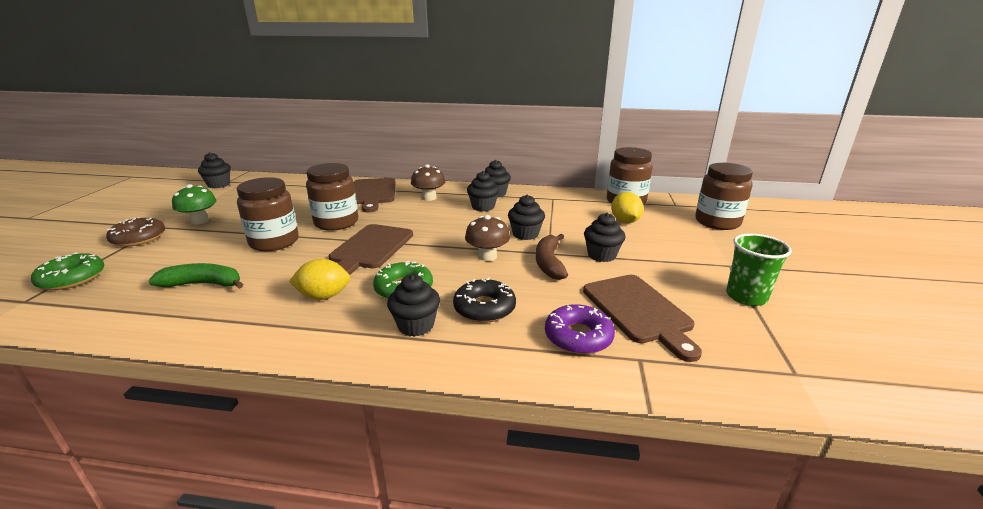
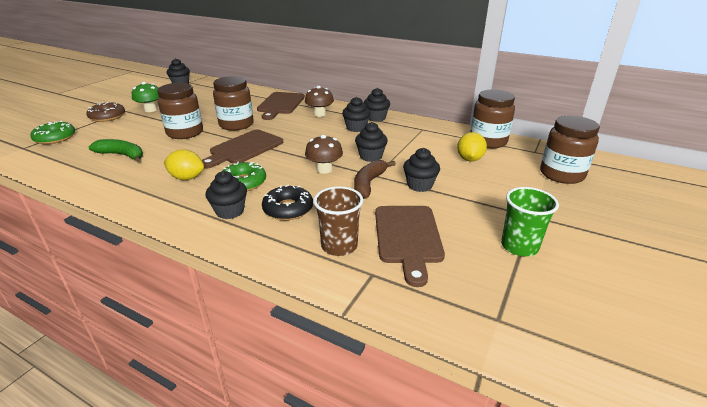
camera: 20 degrees right, 5 degrees up
purple donut [545,304,615,354] -> brown cup [314,186,363,256]

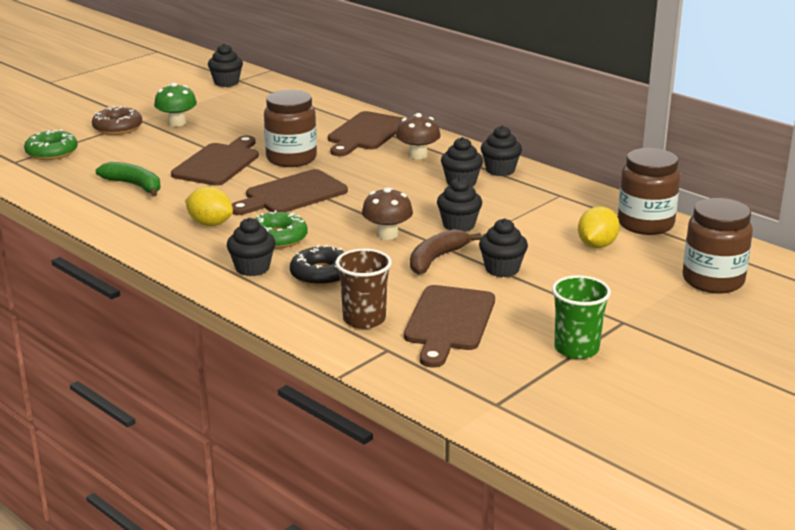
camera: 15 degrees right, 5 degrees down
brown jar [157,83,203,139] -> brown cutting board [171,135,259,186]

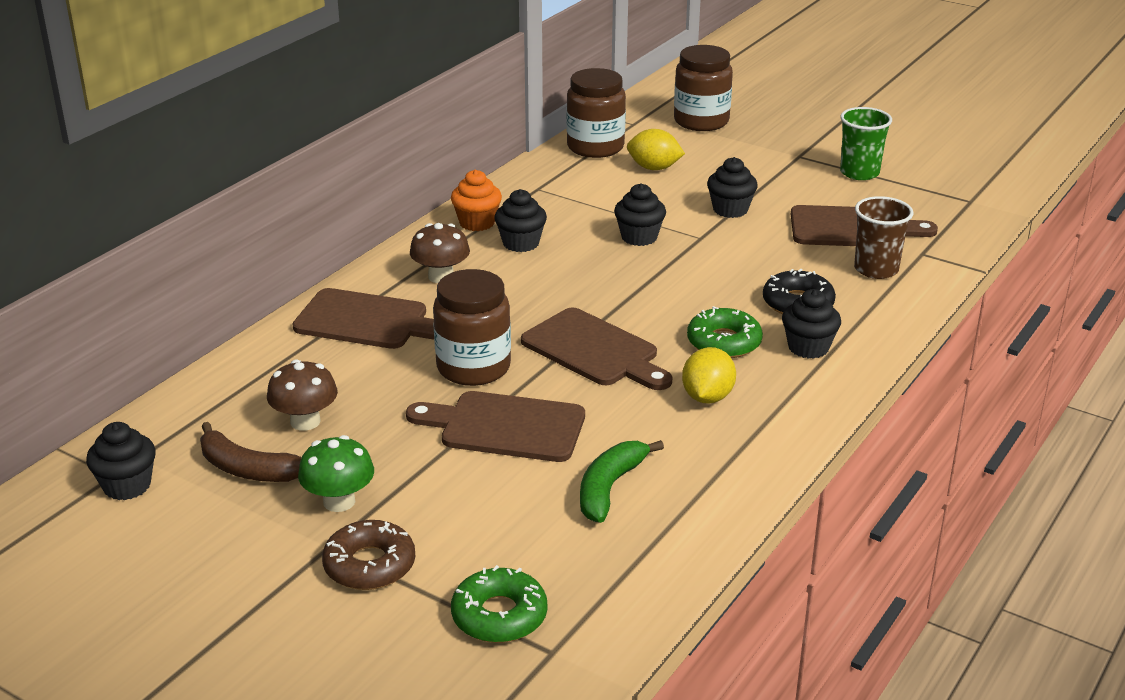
camera: 100 degrees left, 5 degrees up
brown mushroom [362,187,413,240] -> brown mushroom moved to [267,359,338,431]
brown banana [410,229,482,275] -> brown banana moved to [200,422,302,482]
black cupcake [481,126,522,176] -> orange cupcake [451,170,502,231]

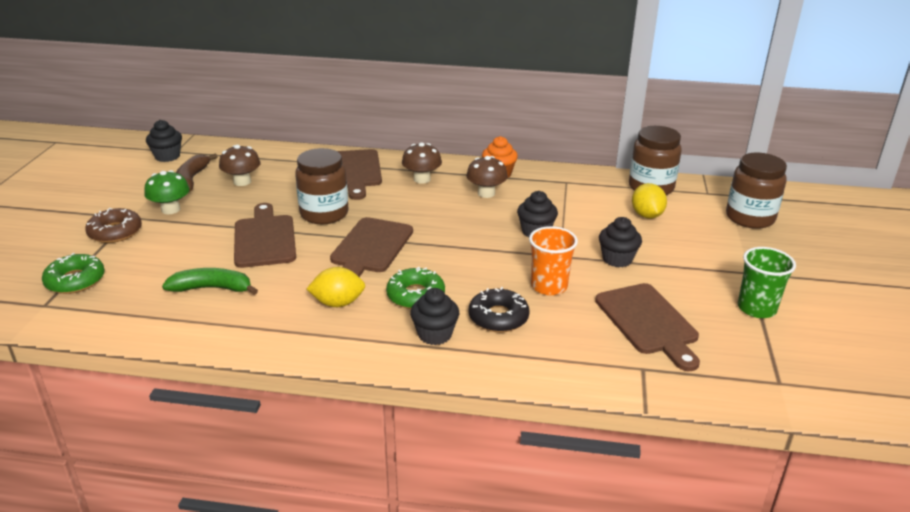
camera: 65 degrees right, 0 degrees up
black cupcake [495,189,547,252] -> brown mushroom [466,156,508,198]
brown cup [854,196,913,279] -> none
none -> orange cup [529,226,578,295]

